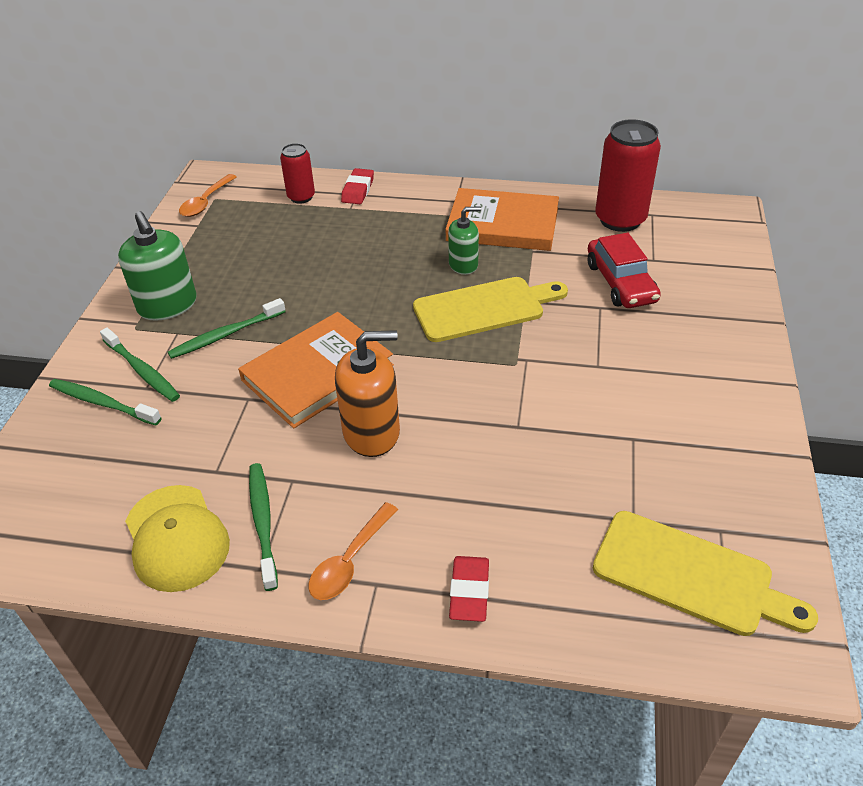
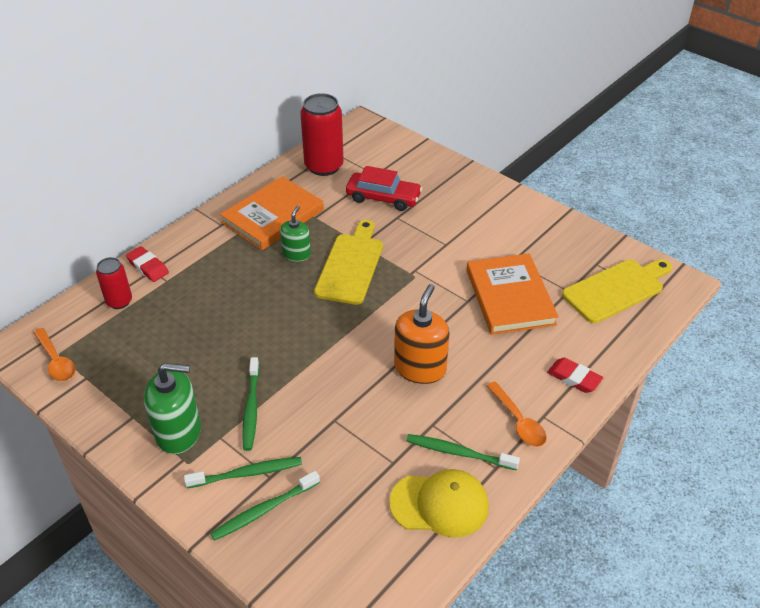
camera: 60 degrees left, 0 degrees up
orange book [238,312,394,428] -> orange book moved to [466,253,559,335]

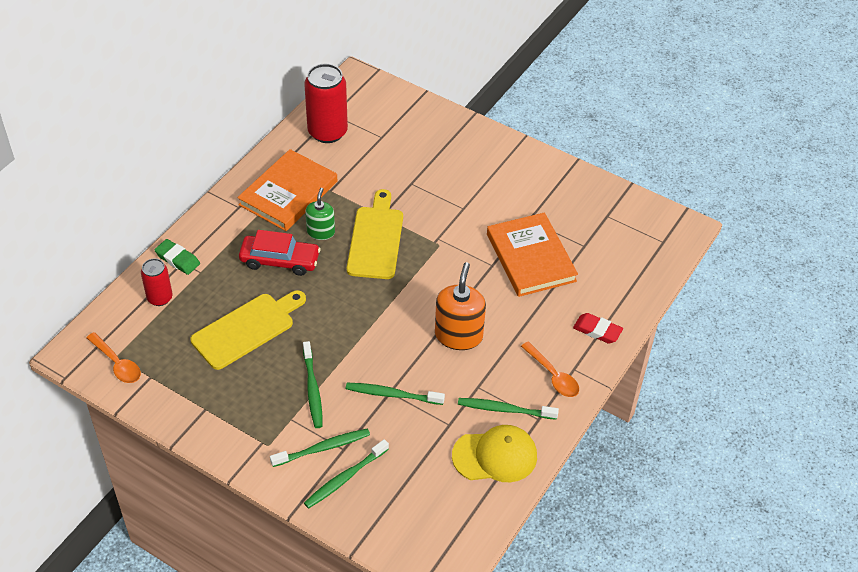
camera: 10 degrees left, 5 degrees up
red eraser [126,246,169,282] -> green eraser [154,239,200,275]
green soap dispenser [144,363,201,454] -> none
red car [346,166,422,211] -> red car moved to [239,230,321,276]
yellow cutting board [562,259,672,323] -> yellow cutting board moved to [191,290,306,370]
none -> green toothbrush [345,383,445,405]

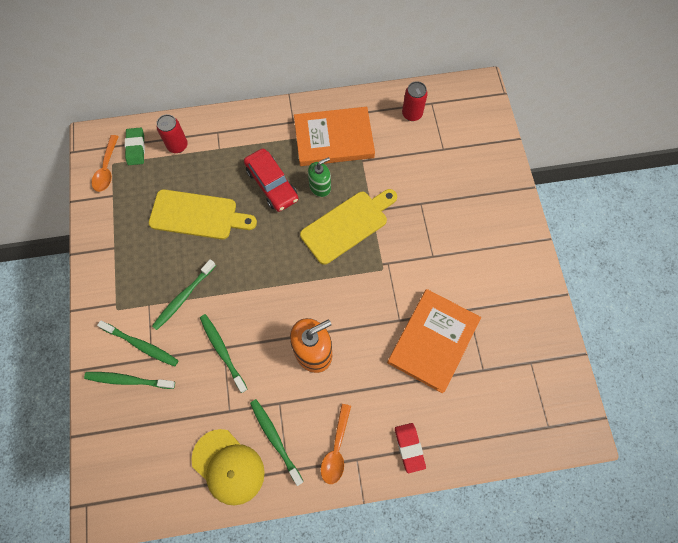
camera: 50 degrees right, 20 degrees up
green eraser [154,239,200,275] -> green eraser moved to [125,128,145,165]
red can [304,64,348,143] -> red can [402,81,428,121], size x0.58

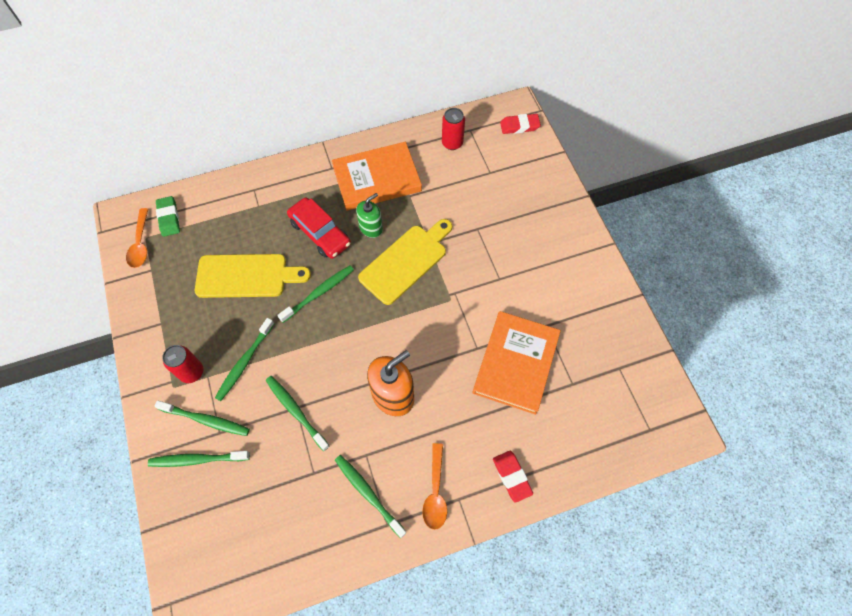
camera: 10 degrees left, 5 degrees down
red can [157,114,188,153] -> red can moved to [162,345,203,383]
yellow cap [191,429,265,505] -> none
none -> green toothbrush [277,266,354,323]
none -> red eraser [500,114,541,134]

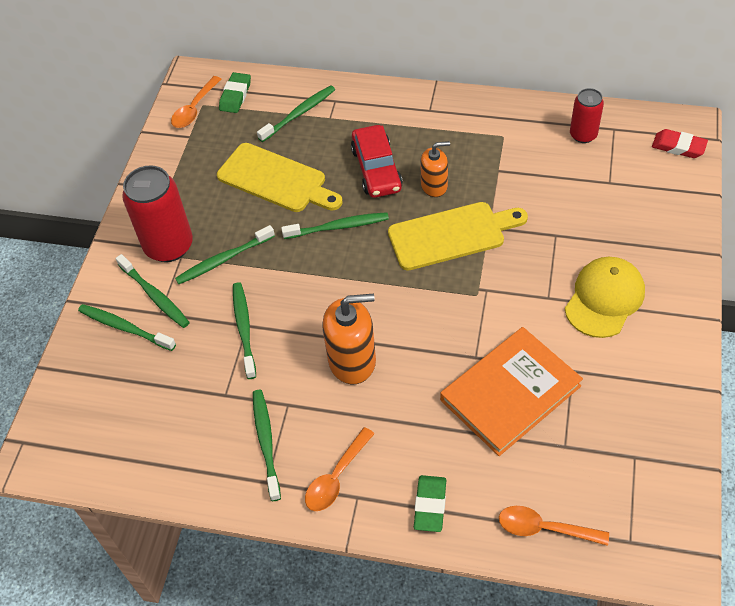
camera: 35 degrees right, 10 degrees down
red can [162,345,203,383] -> red can [122,165,193,262], size x1.74
orange book [332,142,422,211] -> none
green soap dispenser [356,193,383,238] -> orange soap dispenser [420,141,450,197]
red eraser [493,451,533,503] -> green eraser [414,475,446,532]
none -> green toothbrush [257,85,335,142]
none -> orange spoon [499,506,609,546]
none -> yellow cap [565,257,645,338]

